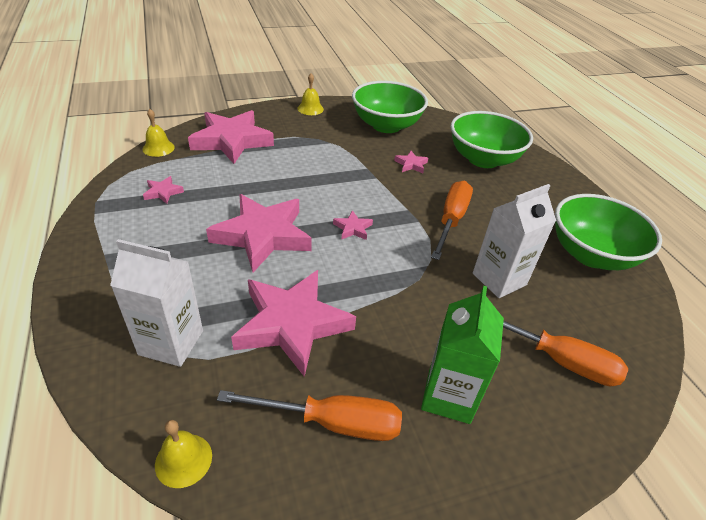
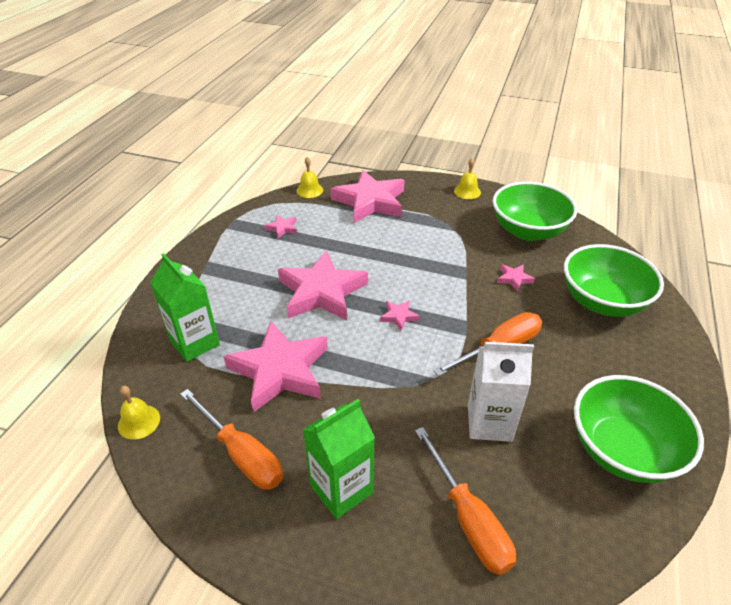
camera: 40 degrees right, 0 degrees up
white carton [110,239,203,367] -> green carton [150,253,220,362]

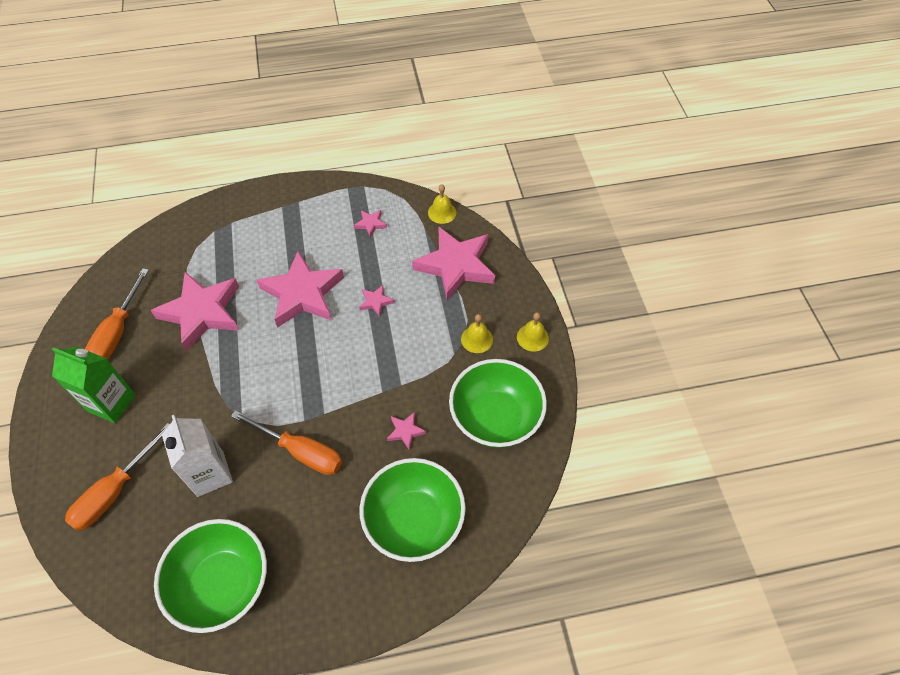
camera: 60 degrees right, 15 degrees up
yellow bell [118,386,160,440] -> yellow bell moved to [461,314,493,353]
green carton [150,253,220,362] -> none
pink star [380,300,420,331] -> pink star moved to [359,285,394,317]

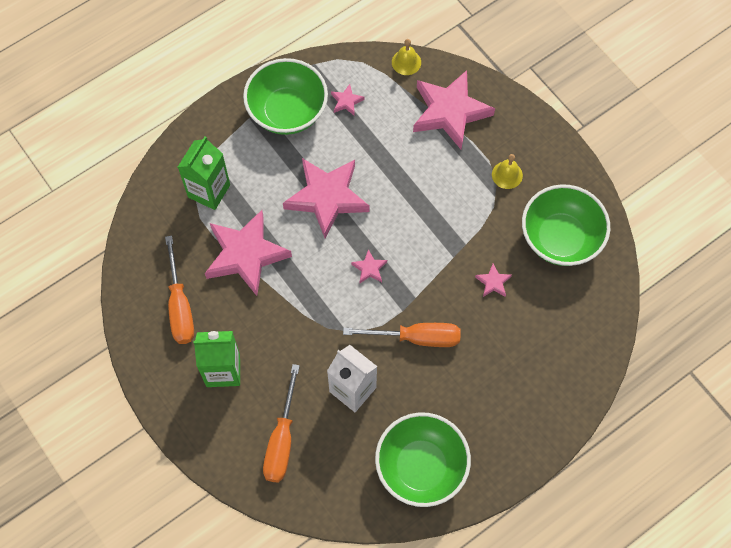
camera: 25 degrees left, 10 degrees up
pink star [359,285,394,317] -> pink star moved to [351,249,387,283]
green bowl [359,458,466,562] -> green bowl moved to [243,58,328,135]
yellow bell [517,312,549,352] -> none
none -> green carton [178,136,230,210]

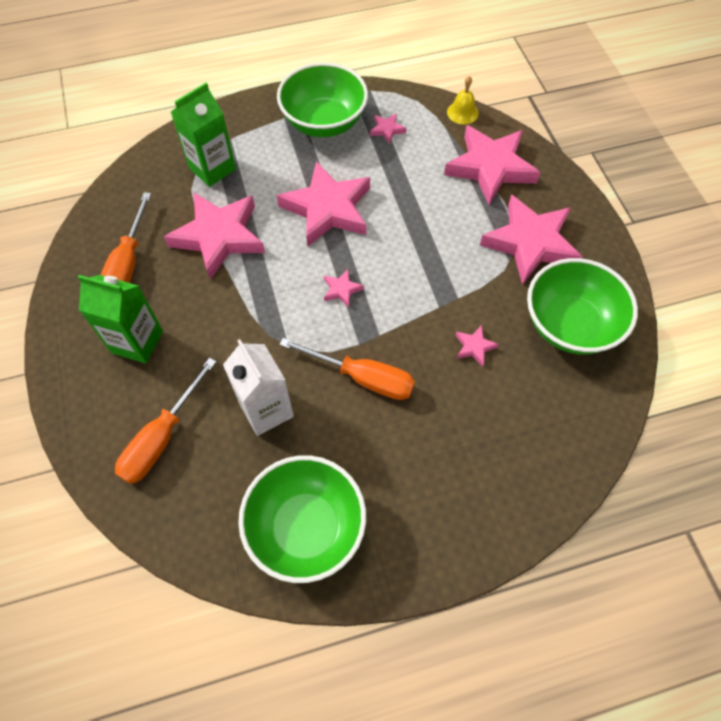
camera: 20 degrees right, 5 degrees down
yellow bell [492,154,523,189] -> pink star [480,195,583,285]

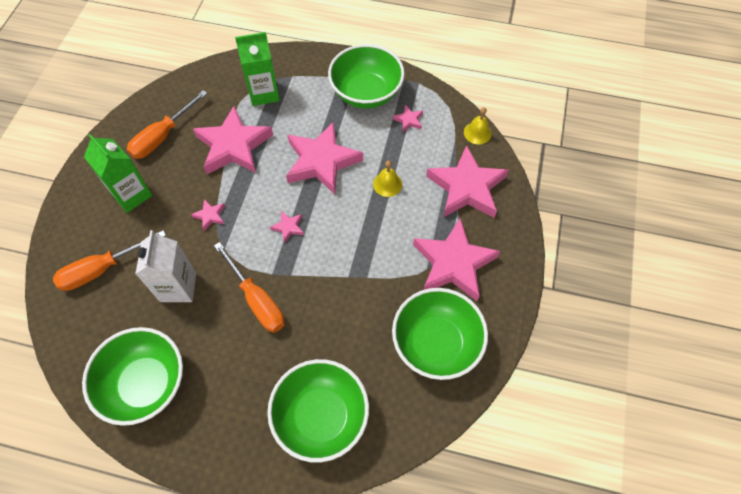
camera: 30 degrees right, 0 degrees up
pink star [456,325,499,367] -> pink star moved to [191,199,225,231]
none -> green bowl [267,359,369,463]
none -> yellow bell [373,160,402,197]

